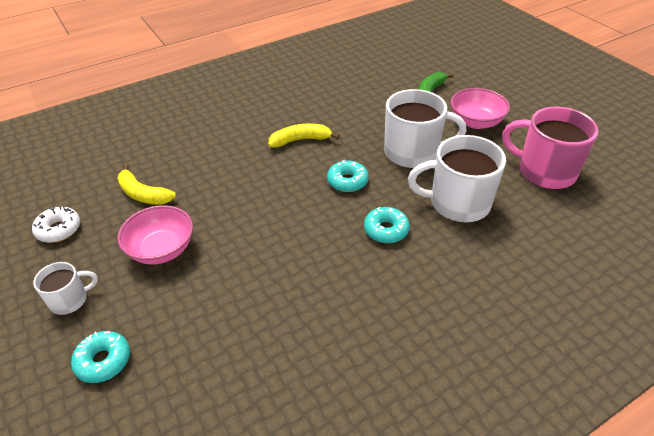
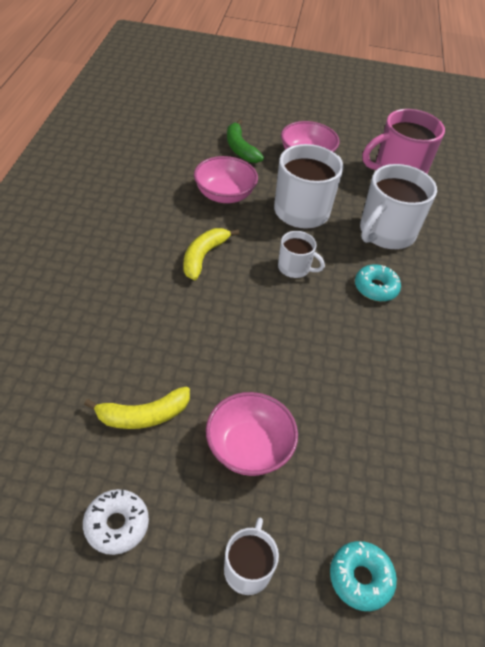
camera: 55 degrees left, 5 degrees up
turquoise donut [327,160,369,192] -> white mug [278,231,325,278]
none -> pink bowl [194,156,258,203]

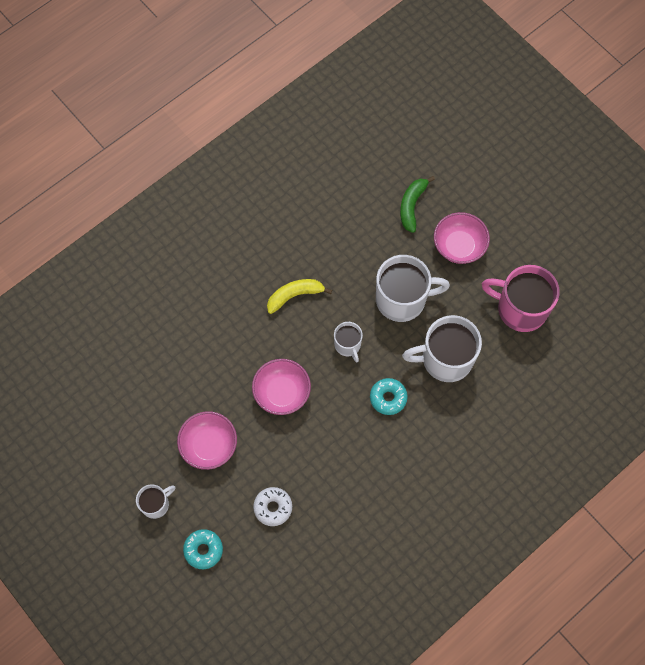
camera: 45 degrees right, 20 degrees up
white donut [83,489,149,555] -> white donut moved to [253,487,292,526]
yellow banana [84,387,190,429] -> none
pink bowl [194,156,258,203] -> pink bowl moved to [252,359,311,415]

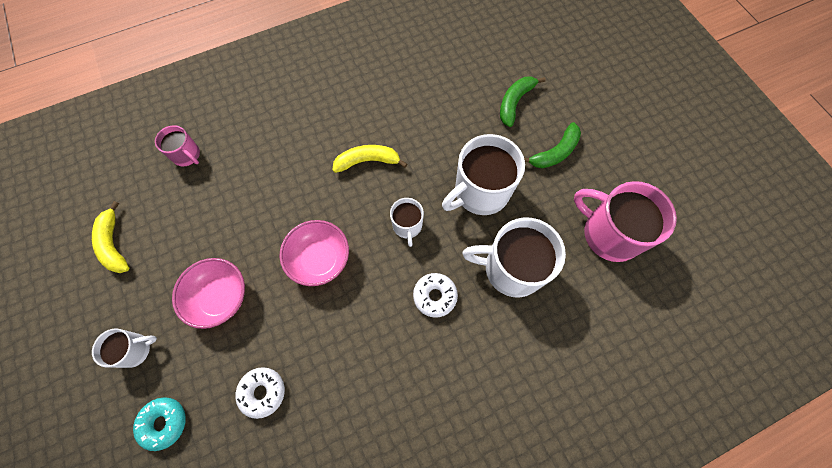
camera: 15 degrees right, 0 degrees up
turquoise donut [370,378,408,415] -> white donut [413,273,458,318]
white mug [376,255,450,322] -> white mug turned 135 degrees clockwise [442,134,525,215]
pink bowl [434,212,490,264] -> green banana [524,122,581,168]
none -> yellow banana [92,201,130,273]
none -> pink mug [155,125,200,166]

